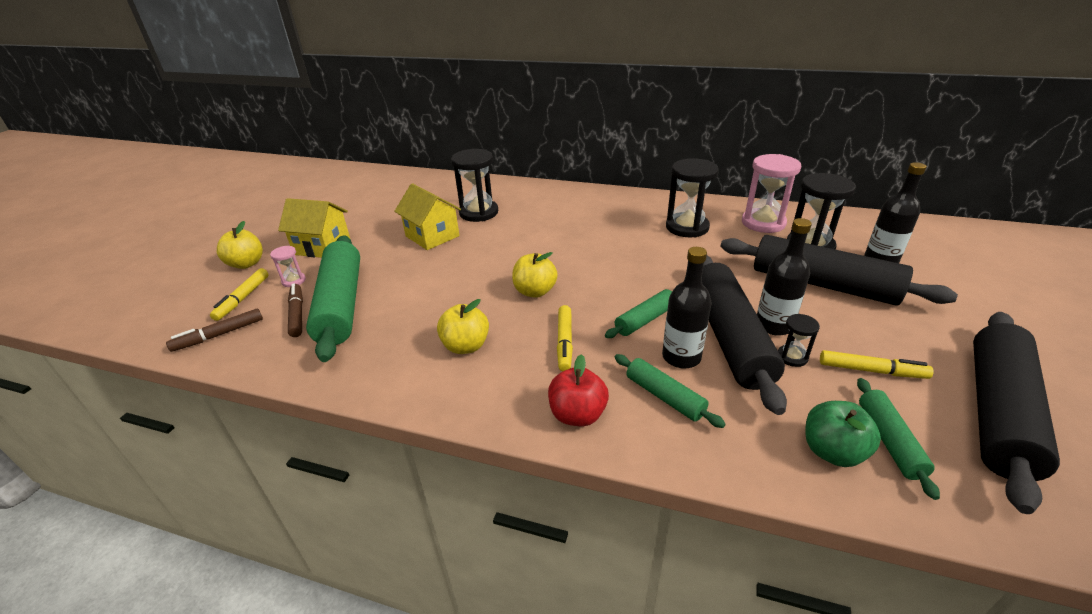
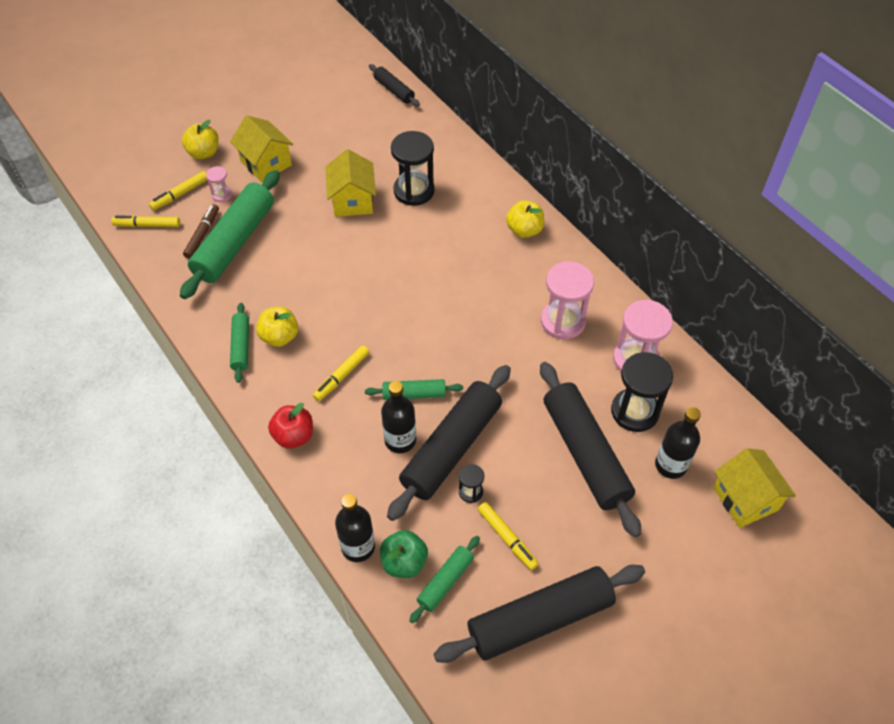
camera: 35 degrees right, 20 degrees up
brown marker [166,309,263,352] -> yellow marker [111,215,180,227]
yellow apple [512,252,558,298] -> yellow apple moved to [506,200,544,238]
green rolling pin [615,354,726,428] -> green rolling pin moved to [230,303,249,383]
black hourglass [666,158,719,237] -> pink hourglass [541,261,594,339]
black bottle [757,218,812,335] -> black bottle moved to [335,494,375,562]
none -> black rolling pin [369,64,420,107]
none -> yellow house [713,448,796,528]

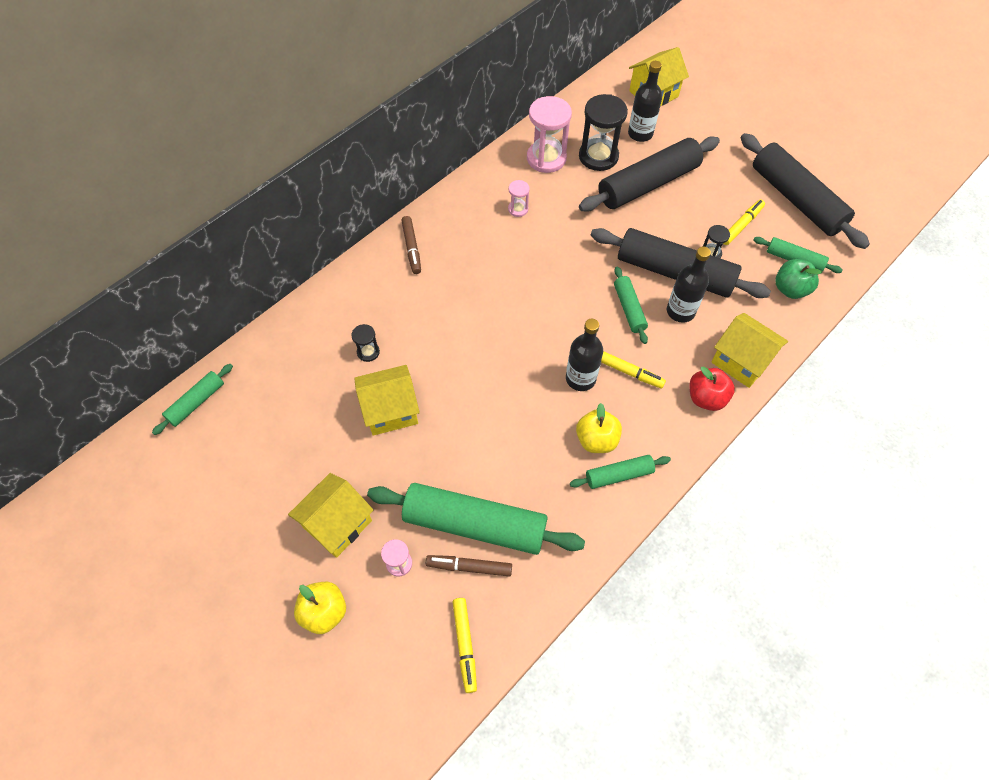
camera: 100 degrees left, 5 degrees up
yellow marker [149,171,207,210] -> none
black bottle [335,494,375,562] -> black bottle moved to [566,319,603,391]
black rolling pin [369,64,420,107] -> green rolling pin [152,364,233,435]
black hourglass [391,131,435,206] -> black hourglass [351,324,380,362], size x0.49
yellow apple [506,200,544,238] -> brown marker [401,216,421,274]
pink hourglass [541,261,594,339] -> pink hourglass [508,180,530,217], size x0.49
none -> yellow house [711,313,788,388]

